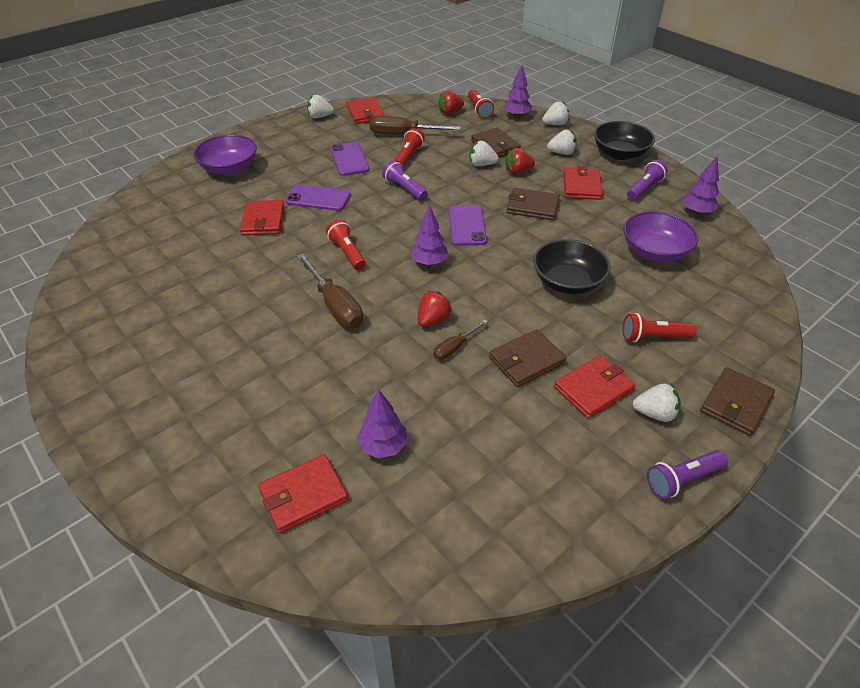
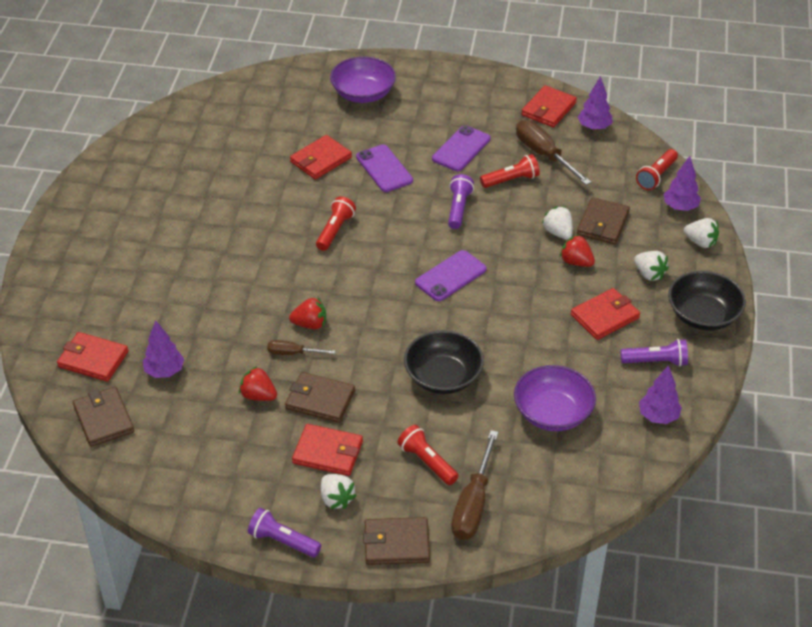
camera: 50 degrees right, 0 degrees up
brown screwdriver [296,253,363,328] -> brown screwdriver moved to [451,430,498,540]
white strawberry [307,95,334,118] -> none
purple tree [410,205,448,266] -> purple tree moved to [578,76,612,130]
red strawberry [438,90,464,114] -> red strawberry moved to [239,366,277,401]
brown wallet [507,188,560,220] -> brown wallet moved to [73,387,134,447]

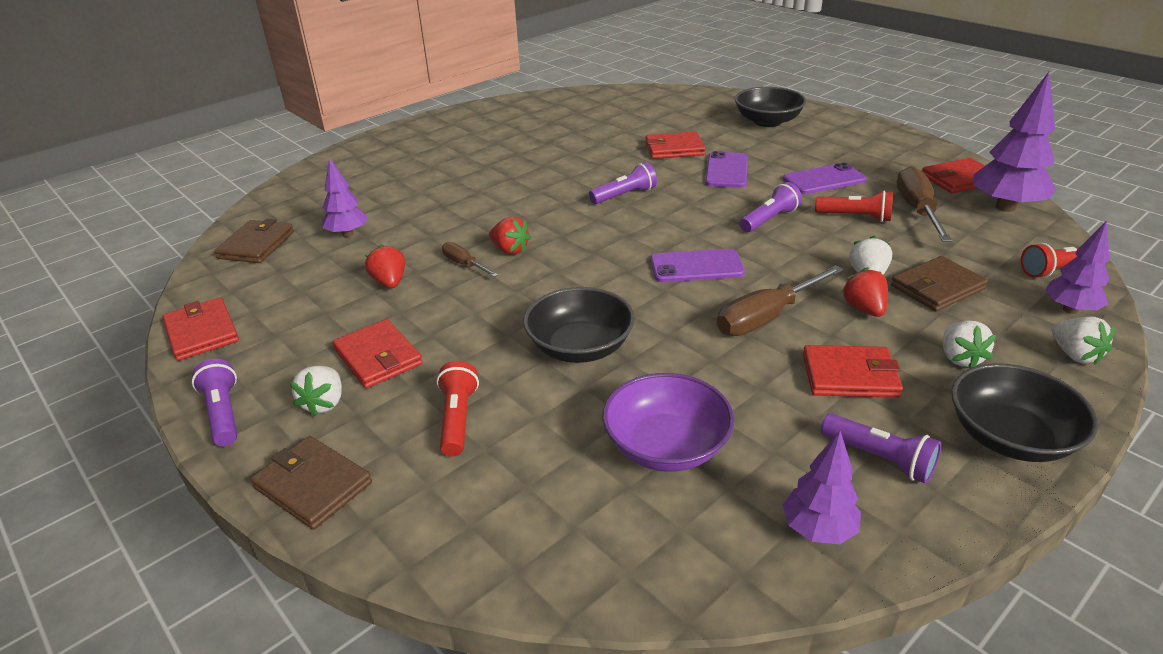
camera: 40 degrees right, 10 degrees down
red wallet [57,332,129,382] -> red wallet moved to [163,297,239,361]
brown wallet [285,372,355,423] -> none
red flashlight [316,196,356,251] -> purple flashlight [589,162,657,204]
purple bowl [330,57,396,103] -> black bowl [735,87,806,127]
brown screwdriver [451,430,498,540] -> brown screwdriver moved to [717,265,843,336]
purple tree [578,76,612,130] -> purple tree [973,72,1056,212], size x1.65

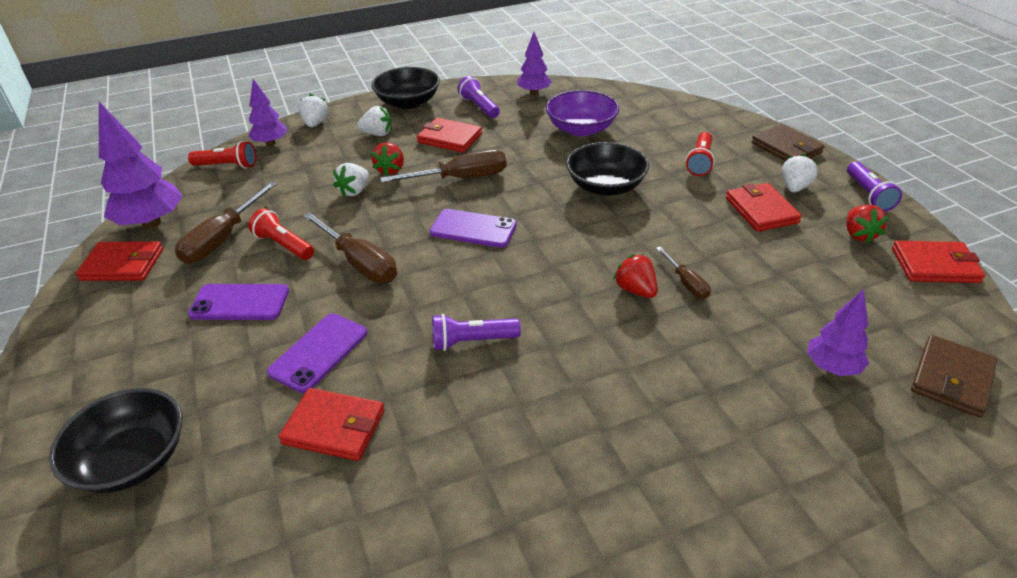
camera: 160 degrees left, 5 degrees up
red wallet [163,297,239,361] -> red wallet turned 75 degrees counterclockwise [892,241,985,283]
red strawberry [365,244,405,288] -> red strawberry moved to [846,205,889,243]
purple flashlight [740,182,802,232] -> brown screwdriver [303,212,397,283]
brown wallet [891,256,988,311] -> none
white strawberry [943,321,996,369] -> white strawberry turned 75 degrees clockwise [357,106,392,136]

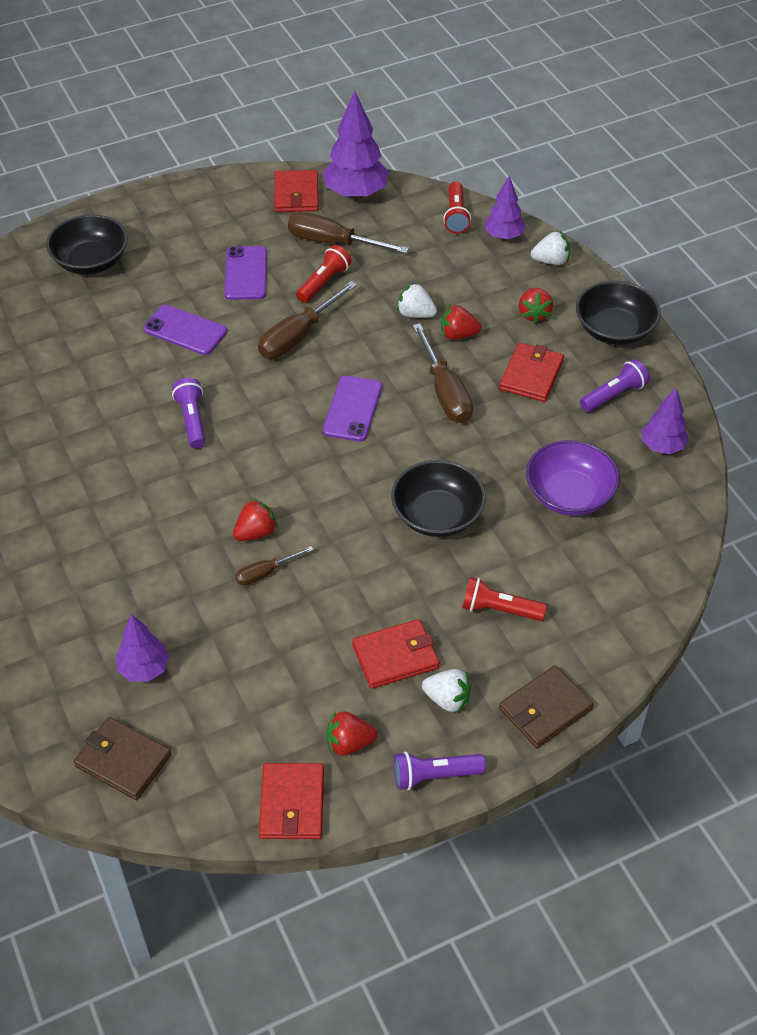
camera: 85 degrees right, 10 degrees up
red wallet [279,388,385,461] -> none
white strawberry [357,106,392,136] -> red strawberry [519,288,553,324]

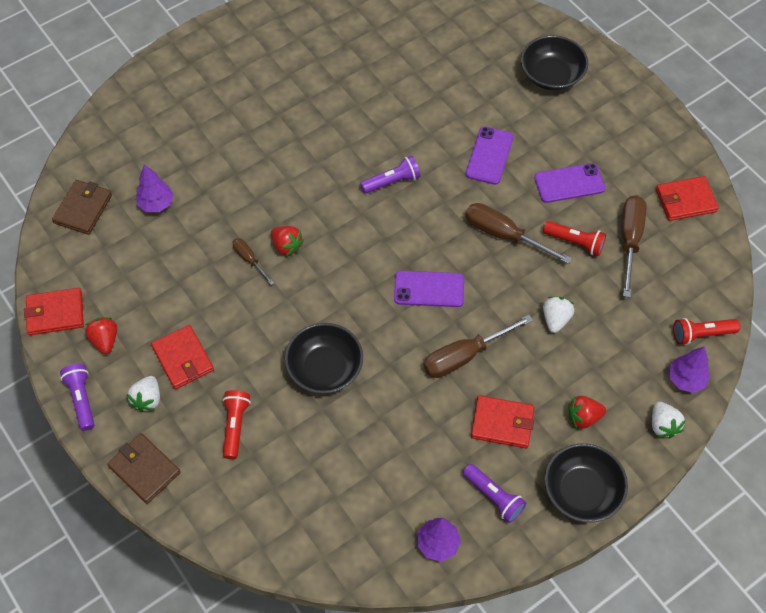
camera: 80 degrees right, 10 degrees up
purple tree [323,91,389,199] -> none
red strawberry [441,305,482,340] -> none
purple bowl [526,440,620,516] -> none

